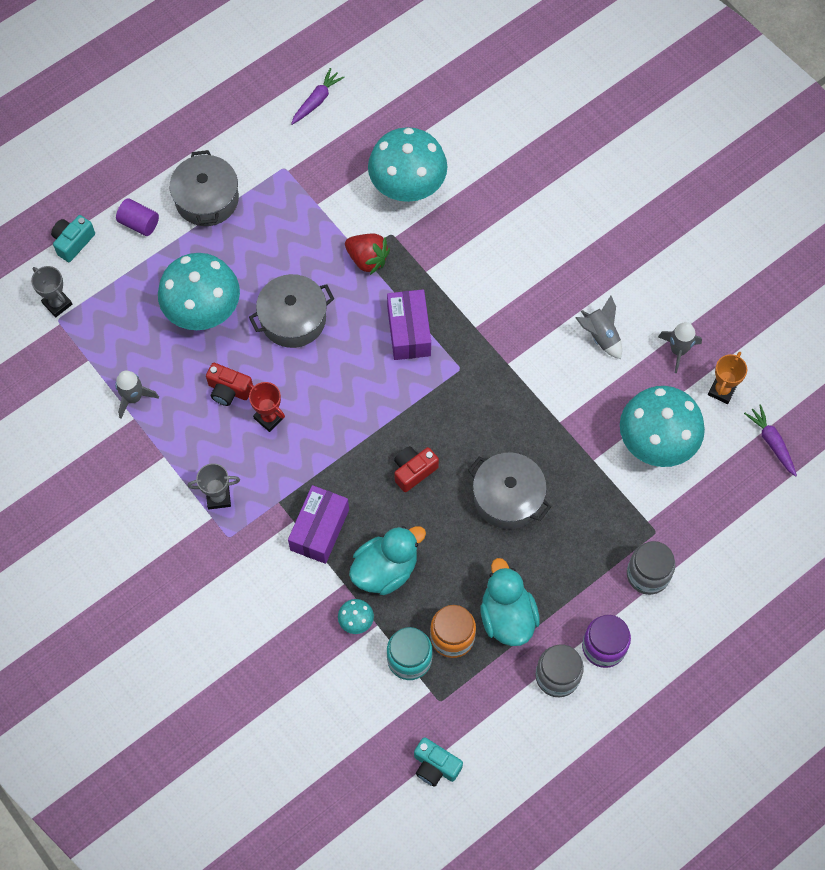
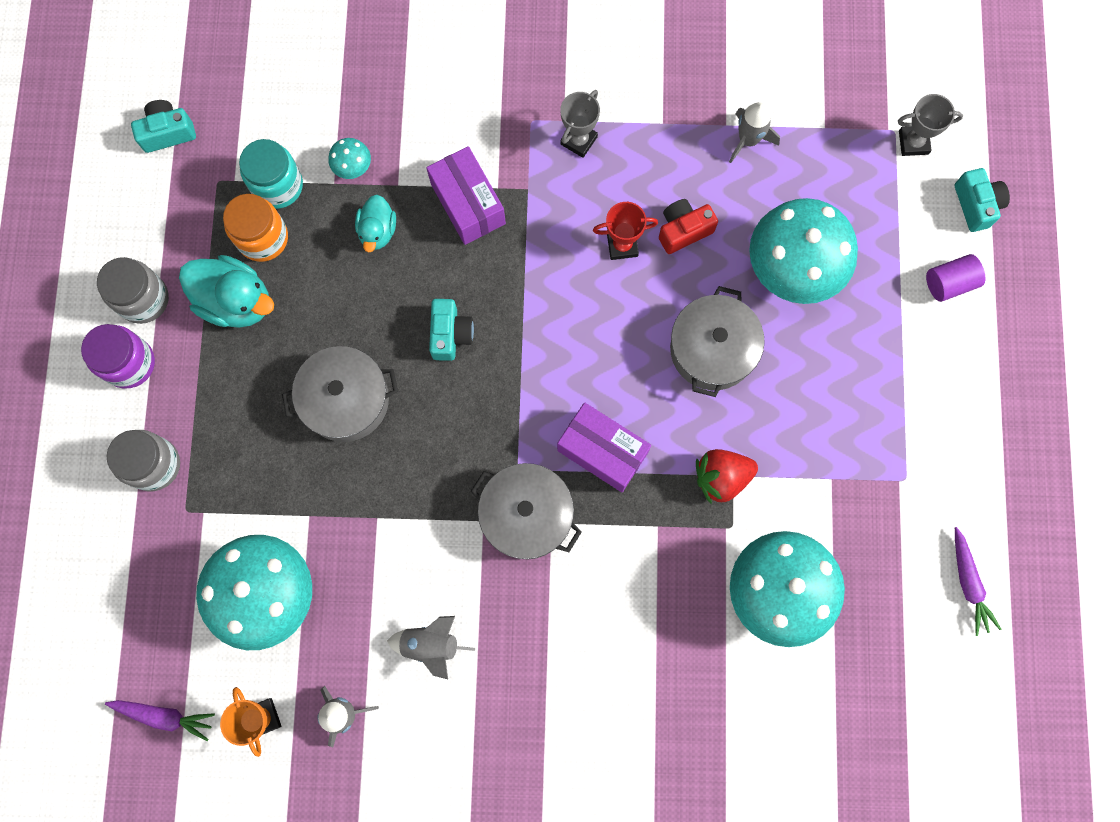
camera: 130 degrees right, 10 degrees up
grey pot [170,150,239,226] -> grey pot moved to [471,463,582,559]
turquoise duck [349,526,426,595] -> turquoise duck [355,195,396,253], size x0.60
red camera [394,446,439,492] -> turquoise camera [429,299,474,361]

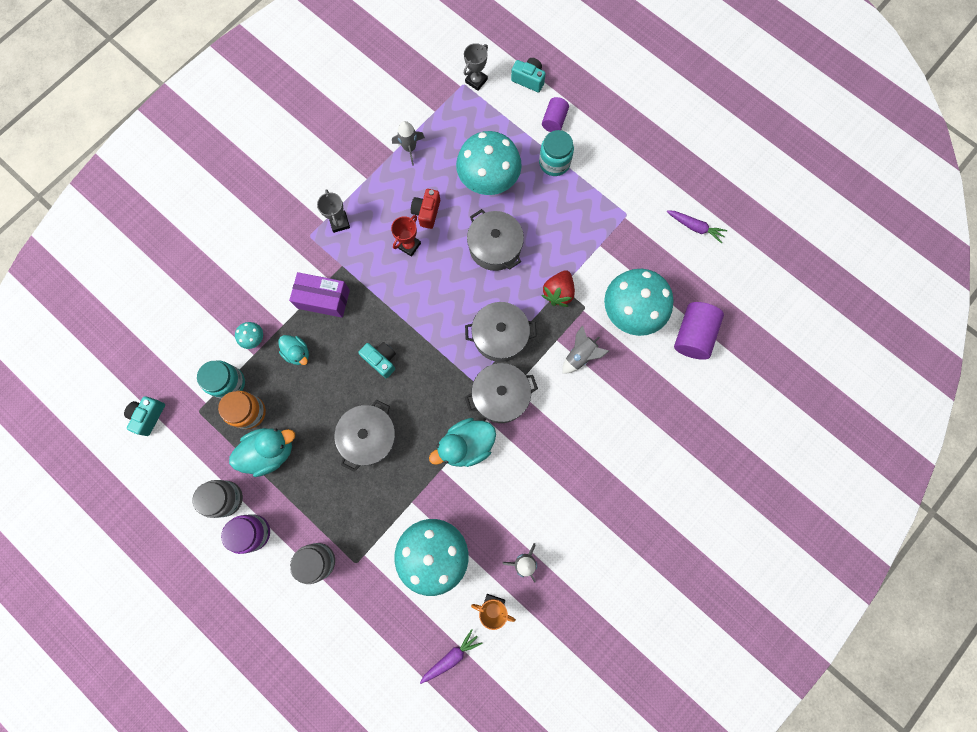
camera: 50 degrees left, 0 degrees up
grey rocket [387,616,475,679] -> grey rocket moved to [563,325,609,374]
purple box [557,403,651,492] -> grey pot [465,302,537,362]
none -> turquoise duck [429,418,496,467]
none -> turquoise jar [539,130,574,176]
none -> purple cylinder [674,302,724,360]

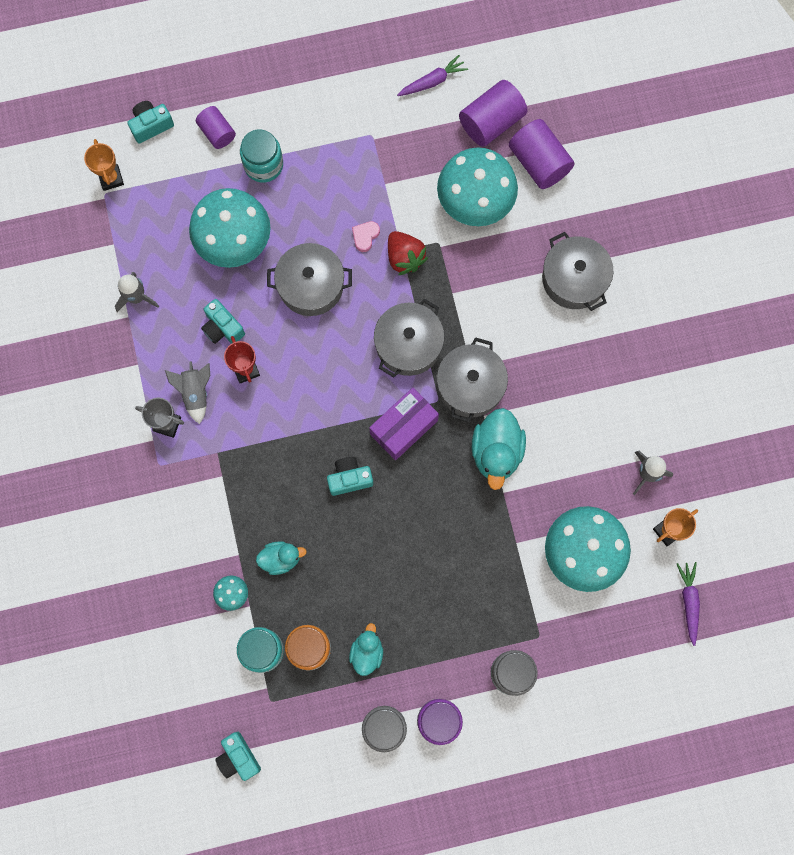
camera: 55 degrees left, 0 degrees up
turquoise duck [229,428,295,477] -> turquoise duck [349,623,383,676], size x0.60
purple box [289,272,350,318] -> purple box moved to [369,388,439,460]
grey pot [335,400,397,472] -> grey pot moved to [542,232,613,311]
red camera [411,189,440,229] -> turquoise camera [201,299,245,344]
grey trophy [464,43,488,91] -> orange trophy [84,139,124,191]
grey rocket [563,325,609,374] -> grey rocket moved to [165,361,210,424]
none -> pink heart [352,221,380,252]
none -> purple cylinder [459,80,527,147]

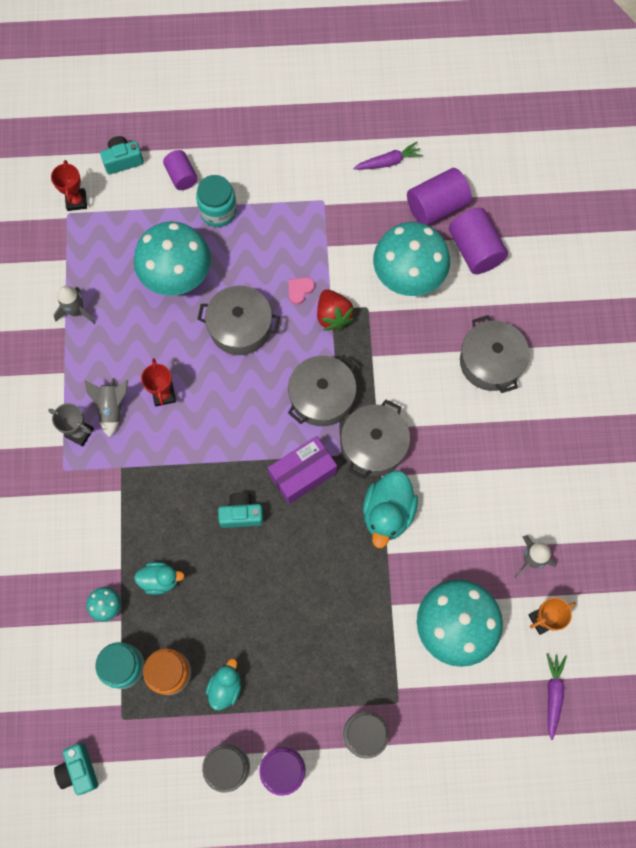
camera: 10 degrees right, 5 degrees down
orange trophy [84,139,124,191] -> red trophy [51,160,87,211]
turquoise camera [201,299,245,344] -> none

